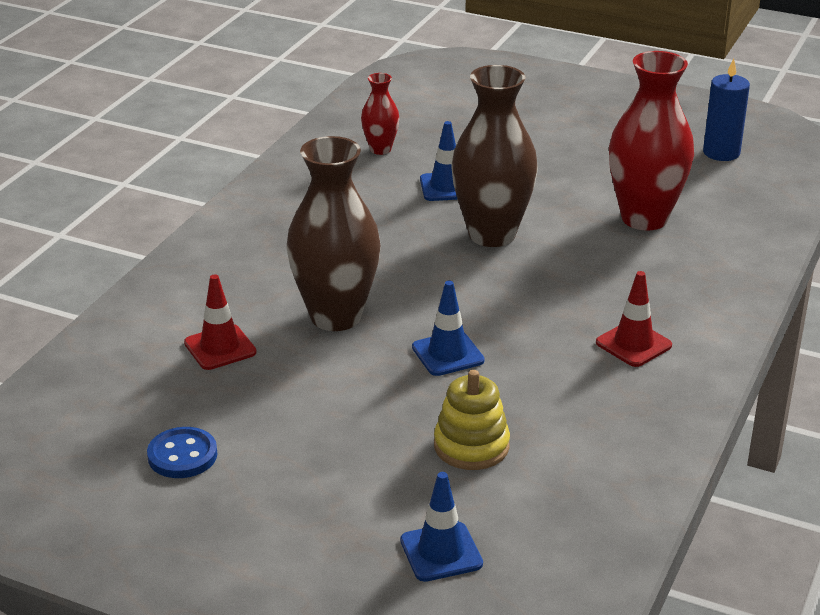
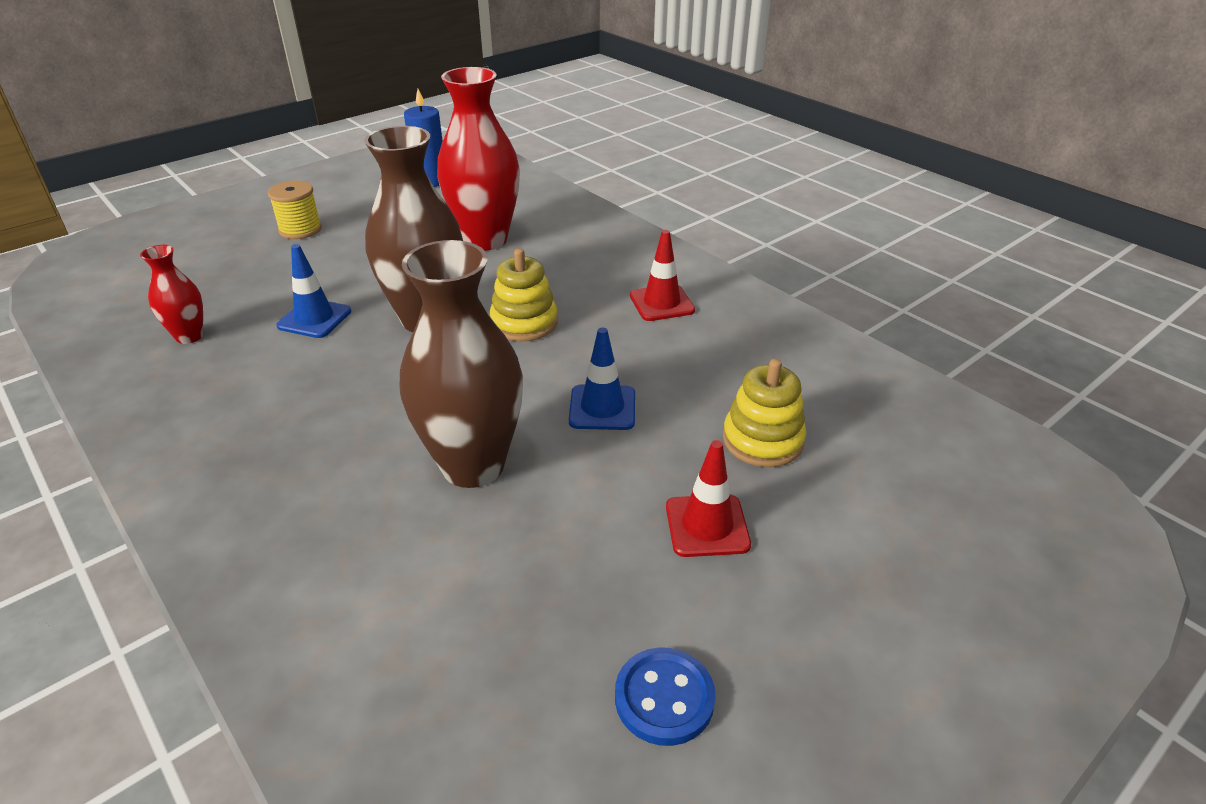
camera: 65 degrees left, 5 degrees up
red traffic cone [184,274,257,370] -> red traffic cone moved to [666,440,751,557]
blue traffic cone [400,472,483,582] -> none
none -> yellow spool [268,181,322,239]
none -> yellow stacking toy [490,248,558,341]

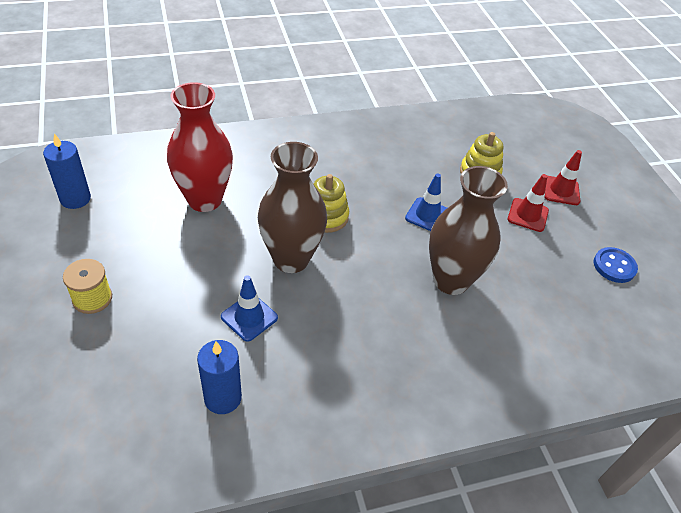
camera: 70 degrees left, 10 degrees up
red vase [140,245,203,344] -> blue candle [197,340,242,414]
red traffic cone [630,230,695,321] -> red traffic cone moved to [544,150,582,205]

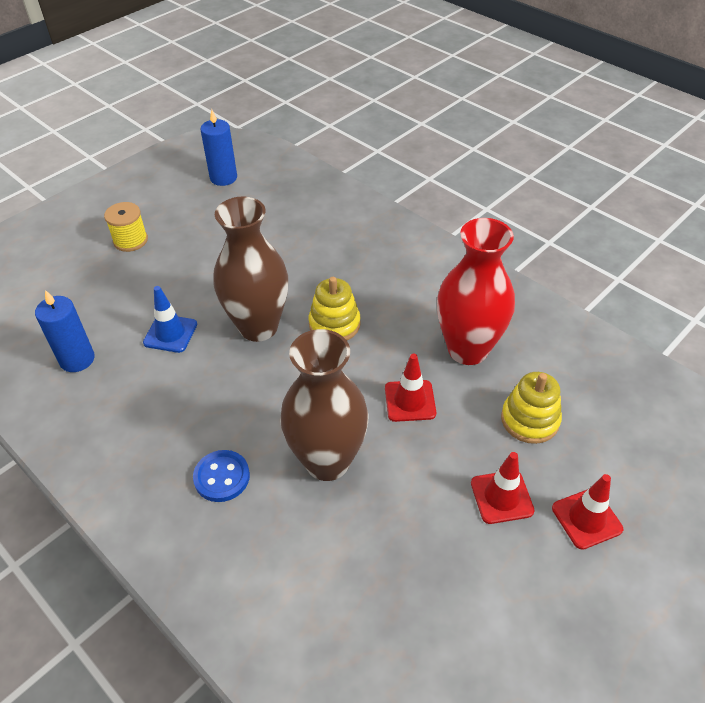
camera: 65 degrees right, 0 degrees up
red vase [167,82,233,212] -> red vase moved to [437,218,515,365]
blue traffic cone [405,173,447,231] -> red traffic cone [385,354,436,422]
blue button [594,247,638,283] -> blue button moved to [193,450,250,502]

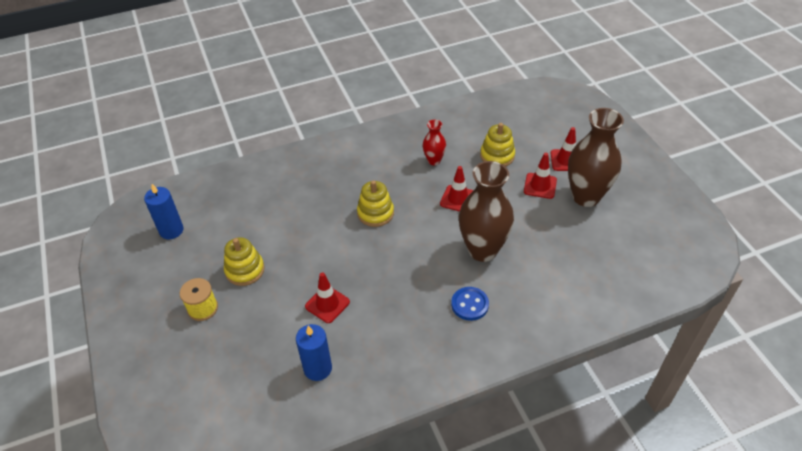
camera: 65 degrees left, 0 degrees up
blue traffic cone [143,286,197,353] -> red traffic cone [305,272,350,323]
brown vase [213,196,288,342] -> brown vase moved to [568,108,624,207]
red vase [437,218,515,365] -> red vase [423,120,446,165], size x0.50
none -> yellow stacking toy [224,237,265,286]

